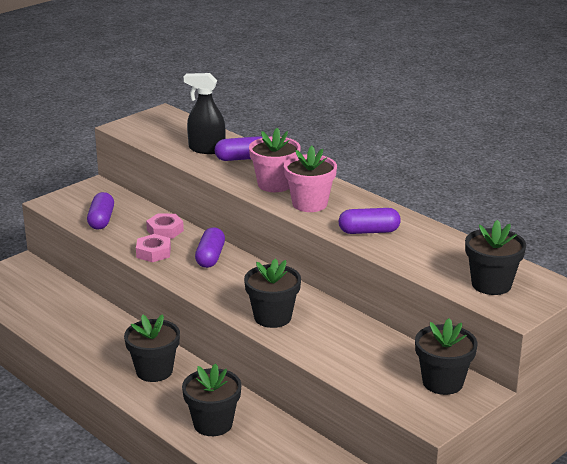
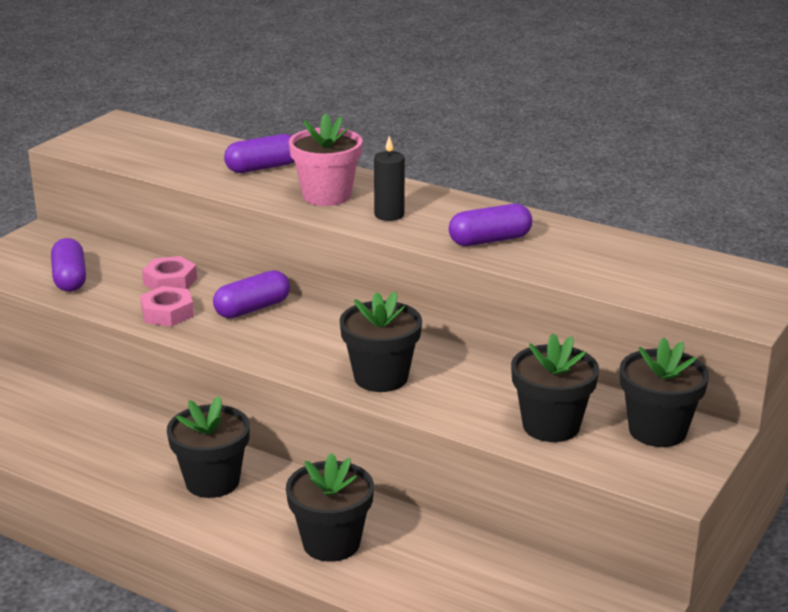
camera: 15 degrees left, 0 degrees up
black spray bottle [184,73,226,154] -> none
purple capsule [195,227,225,268] -> purple capsule turned 60 degrees clockwise [213,270,290,318]
pink flower pot [284,146,337,212] -> black candle [374,136,405,221]
black flower pot [465,220,526,295] -> black flower pot moved to [511,333,599,442]

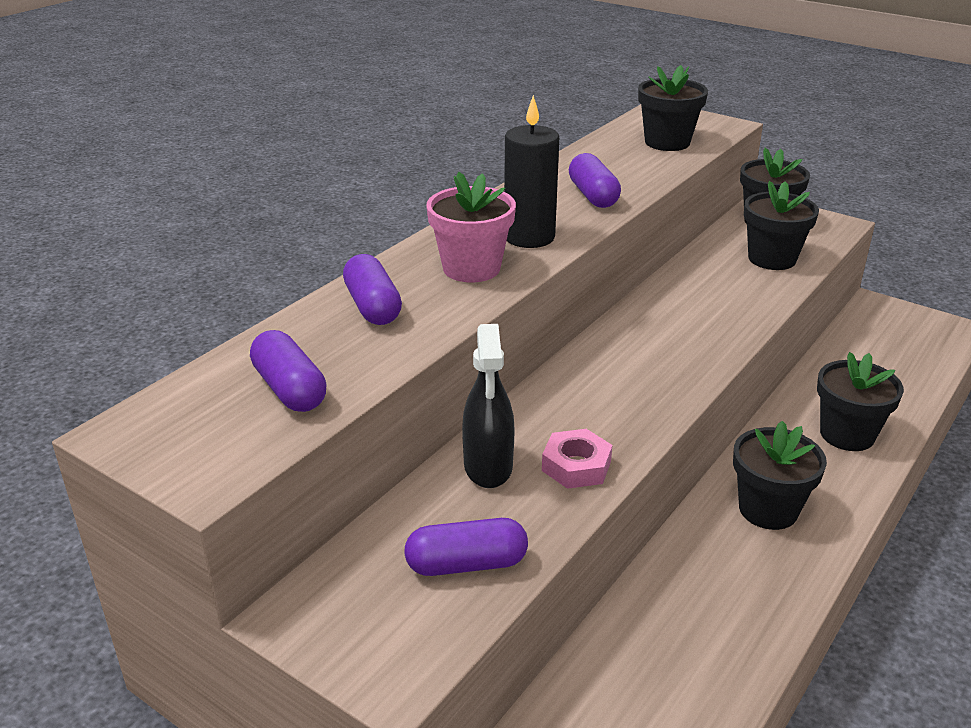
camera: 85 degrees left, 5 degrees up
pink nut [142,256,197,290] -> black spray bottle [462,324,514,488]
purple capsule [213,270,290,318] -> purple capsule moved to [250,330,327,412]
black flower pot [340,291,422,392] -> black flower pot moved to [638,65,708,151]
black candle [374,136,405,221] -> black candle [504,95,559,248], size x1.56

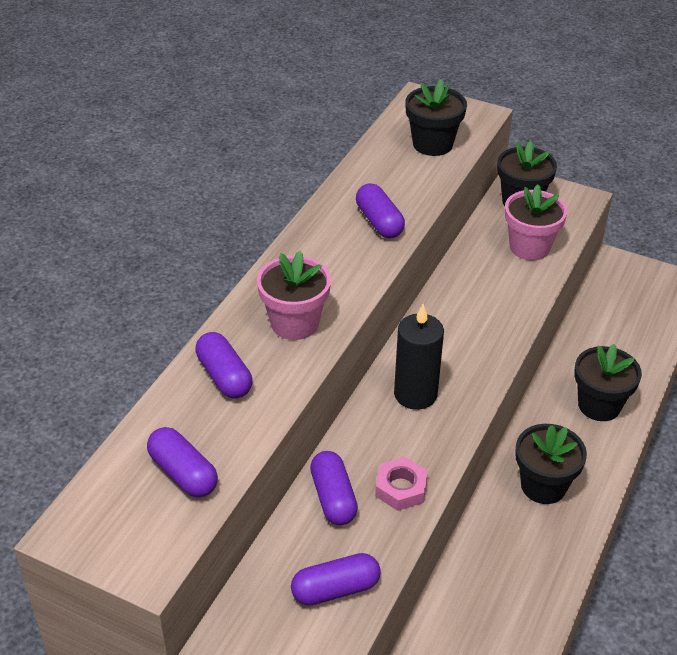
camera: 10 degrees left, 10 degrees up
black spray bottle [462,324,514,488] -> purple capsule [310,451,358,525]
black candle [504,95,559,248] -> black candle moved to [394,304,444,410]
black flower pot [744,181,819,270] -> pink flower pot [505,185,567,260]

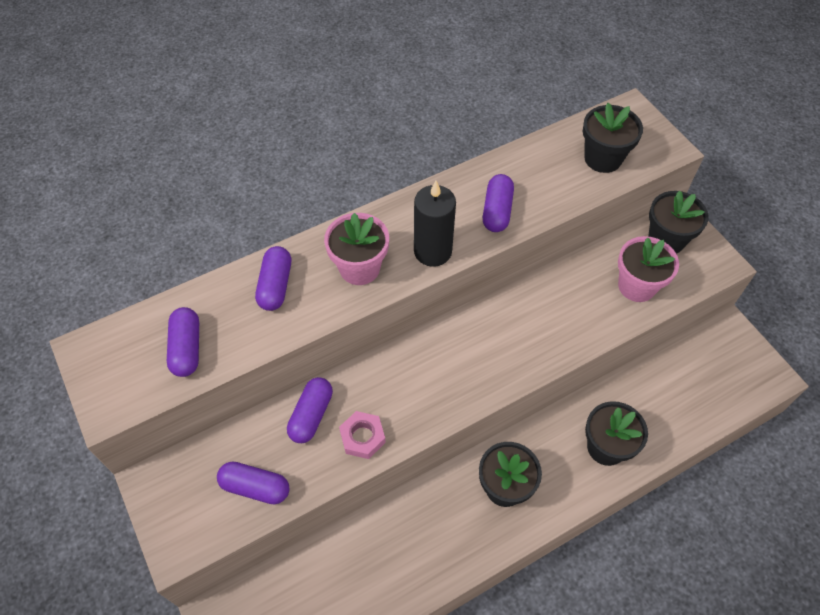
camera: 35 degrees right, 15 degrees up
black candle [394,304,444,410] -> black candle moved to [414,181,456,267]

